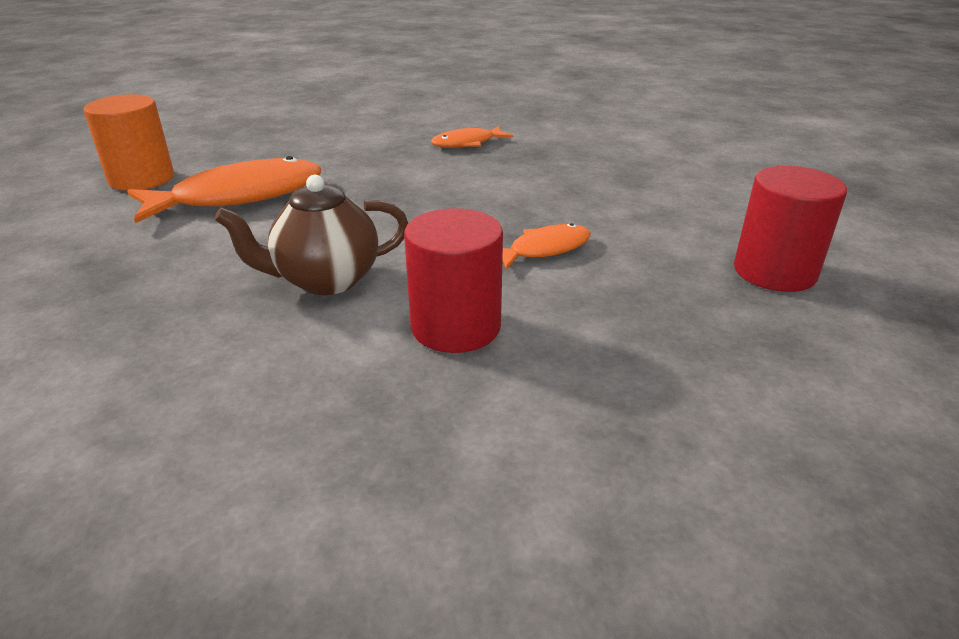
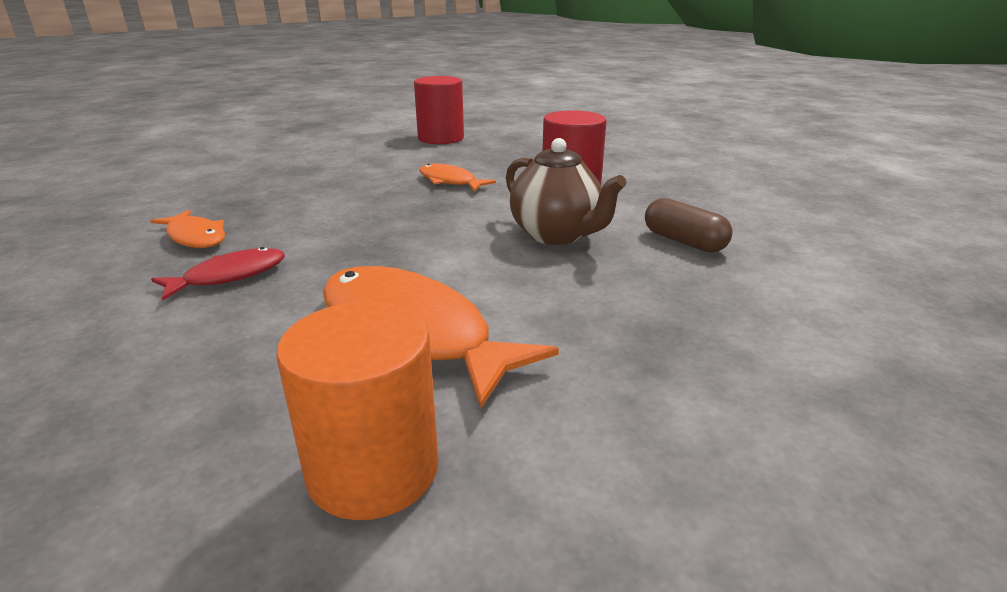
camera: 110 degrees left, 5 degrees down
none -> red fish [151,247,285,300]
none -> brown capsule [645,198,733,253]

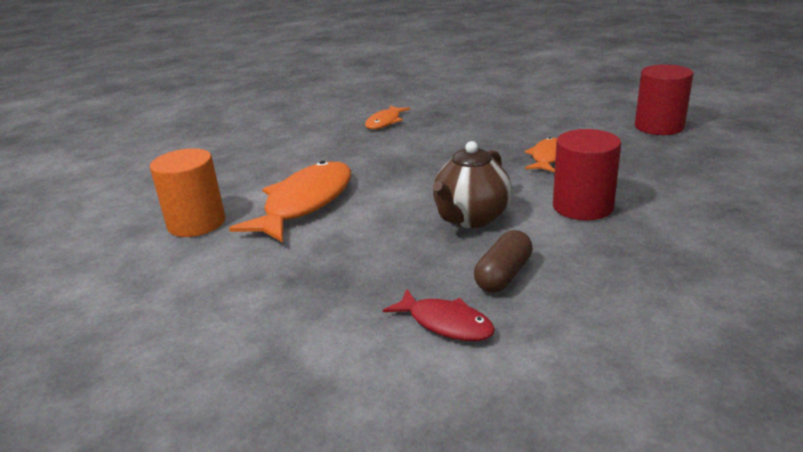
camera: 75 degrees right, 0 degrees up
red fish [151,247,285,300] -> red fish moved to [383,289,495,341]

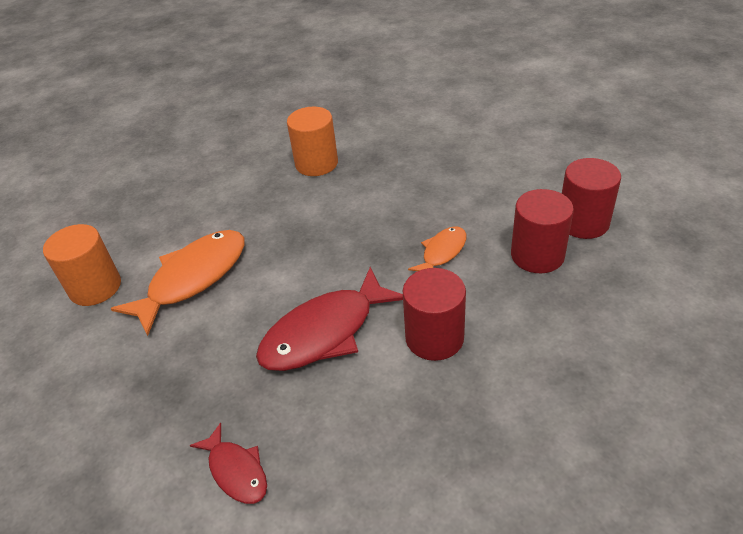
camera: 15 degrees right, 15 degrees up
orange fish [365,106,410,129] -> orange cylinder [287,107,338,176]
brown teapot [433,141,512,228] -> red fish [256,267,403,371]
brown capsule [474,230,533,293] -> none
none -> red cylinder [511,189,574,273]

